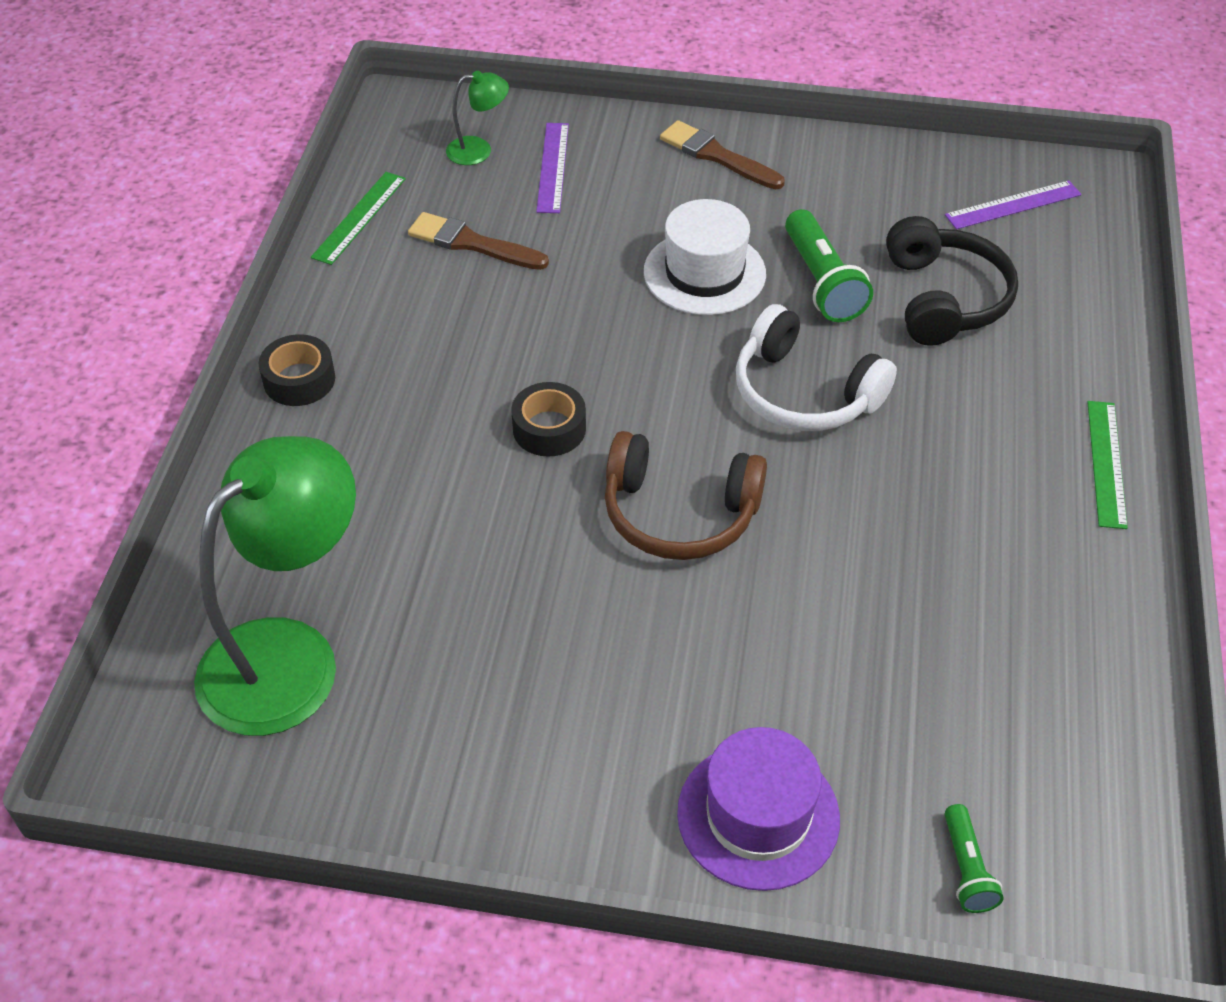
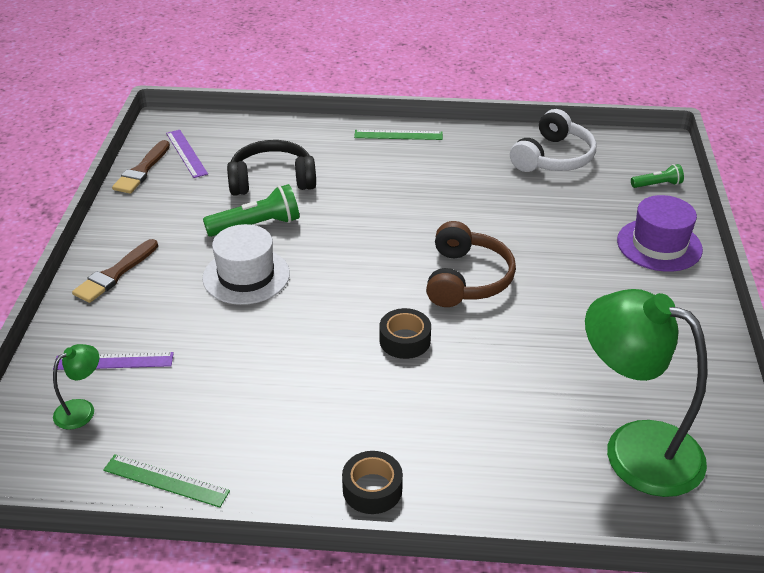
camera: 95 degrees left, 10 degrees down
brown brush [408,212,549,270] -> brown brush moved to [112,140,170,194]
green lamp [446,71,509,165] -> green lamp turned 60 degrees clockwise [53,344,99,430]
white headphones [736,304,897,431] -> white headphones moved to [510,109,596,172]

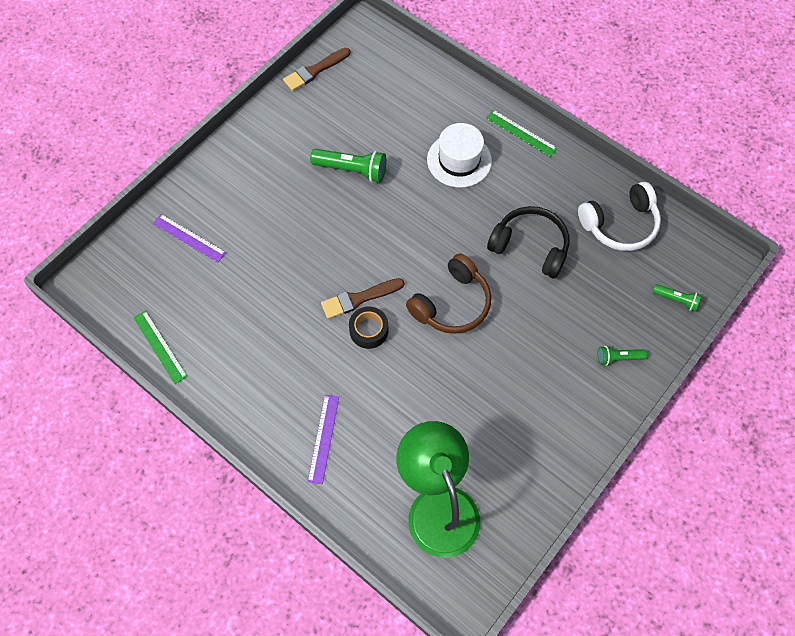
camera: 35 degrees right, 25 degrees up
green lamp [53,344,99,430] -> none
brown brush [72,239,158,303] -> brown brush moved to [321,278,404,319]
purple ruler [166,130,208,178] -> purple ruler moved to [308,394,339,484]
white hat [202,224,290,305] -> white hat moved to [427,123,492,188]
black headphones [227,140,316,196] -> black headphones moved to [487,206,569,278]
black tape [342,451,403,514] -> none
purple hat [617,195,703,272] -> green flashlight [597,346,647,366]

